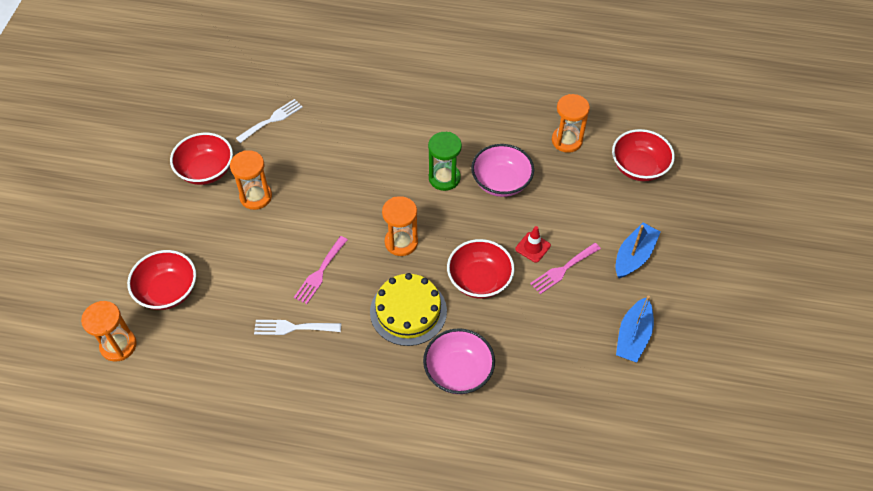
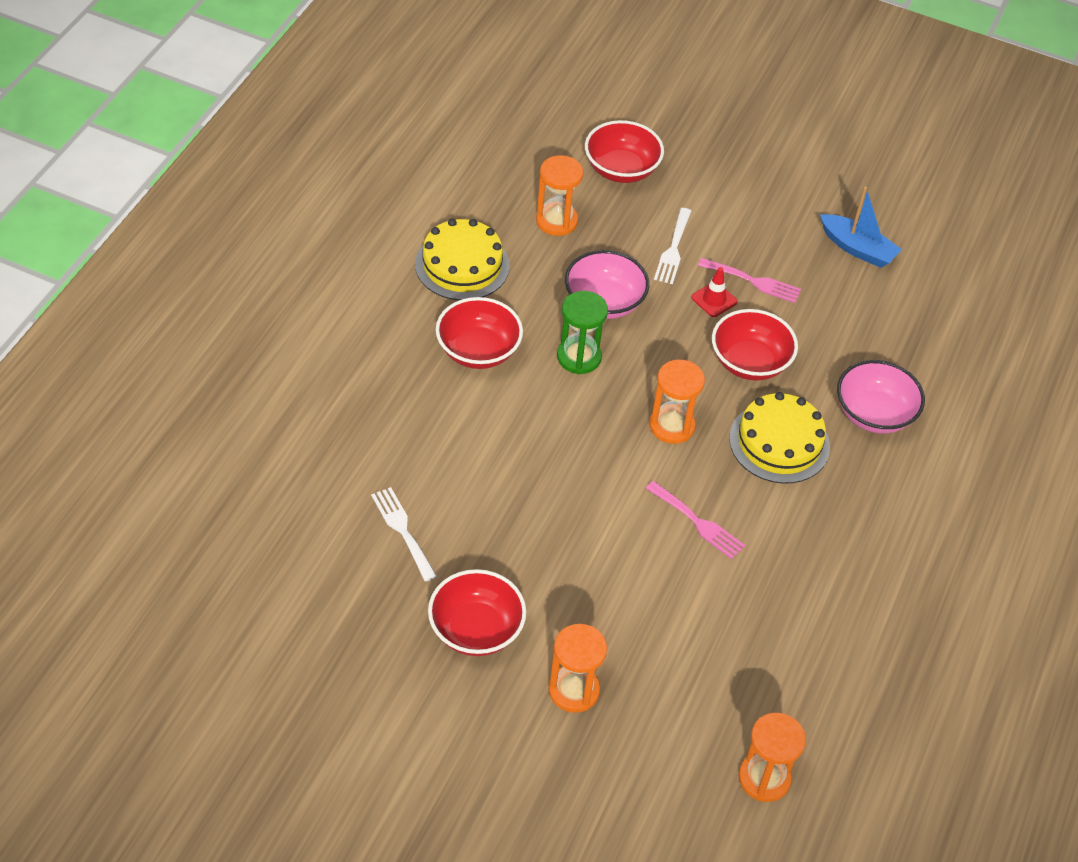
camera: 80 degrees left, 5 degrees down
red bowl [127,250,196,310] -> red bowl moved to [436,297,523,369]
orange hourglass [230,150,272,210] -> orange hourglass moved to [549,624,607,713]
white fork [254,320,341,335] -> white fork moved to [654,208,691,284]
pink fork [530,243,601,294] -> pink fork turned 45 degrees counterclockwise [698,258,801,303]
blue boat [615,223,661,278] -> none
none -> yellow cake [415,219,510,300]

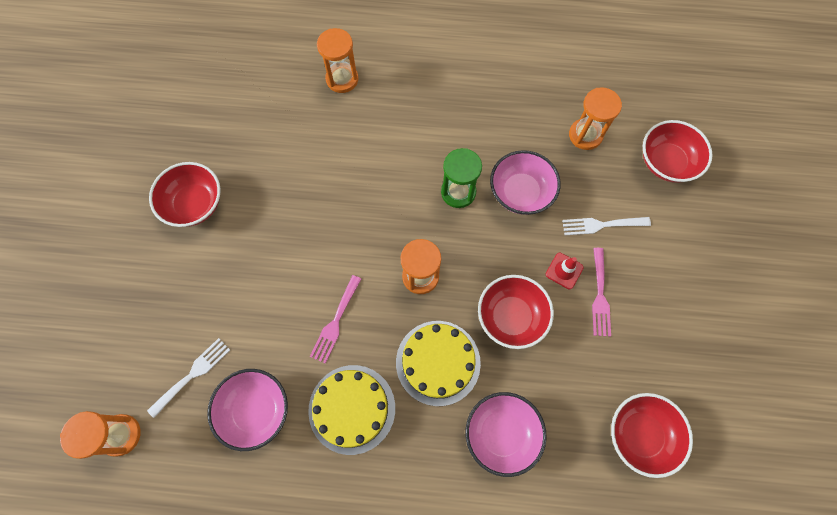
camera: 75 degrees right, 20 degrees up
white fork [371,487,437,582] -> white fork moved to [147,338,230,418]
yellow cake [415,219,510,300] -> yellow cake moved to [308,365,395,455]
red bowl [436,297,523,369] -> red bowl moved to [611,393,693,478]
orange hourglass [549,624,607,713] -> orange hourglass moved to [317,28,358,93]
blue boat [820,186,902,268] -> none
none -> pink bowl [207,369,288,451]

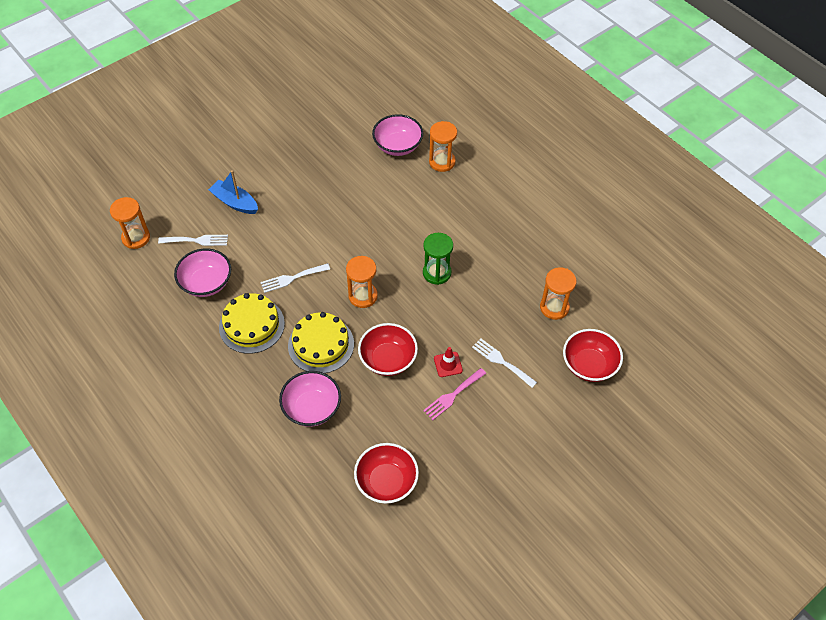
camera: 45 degrees right, 15 degrees down
red bowl [149,162,220,227] -> none
pink fork [310,275,361,364] -> white fork [260,263,330,293]
pink bowl [490,150,561,215] -> pink bowl moved to [372,114,423,156]
none -> blue boat [208,170,258,214]

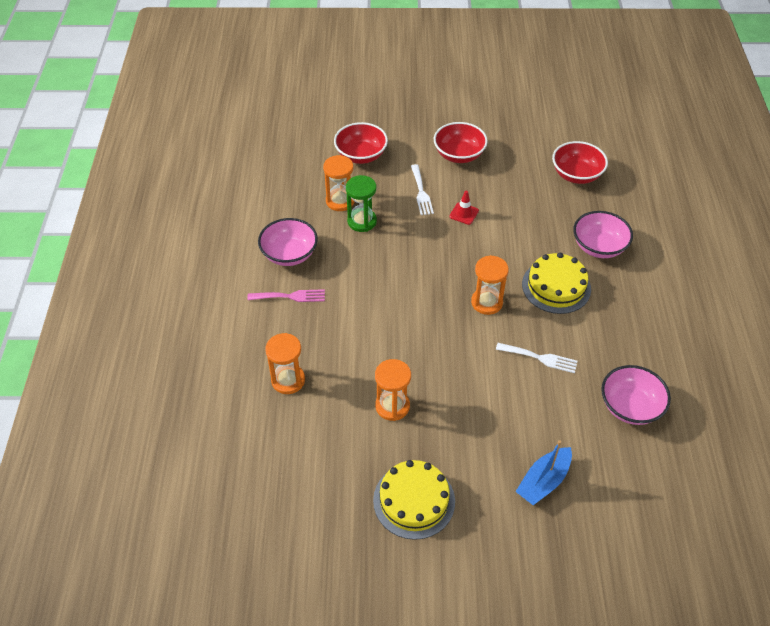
camera: 140 degrees left, 5 degrees down
orange hourglass [110,197,150,249] -> orange hourglass moved to [375,359,411,421]
white fork [158,235,228,246] -> none
blue boat [208,170,258,214] -> blue boat turned 60 degrees clockwise [515,440,572,505]
yellow cake [219,293,285,354] -> yellow cake moved to [373,460,455,540]
red bowl [358,323,418,376] -> red bowl moved to [434,122,488,163]
pink bowl [372,114,423,156] -> pink bowl moved to [258,218,318,266]
green hourglass [423,233,453,285] -> green hourglass moved to [346,175,377,232]
pink fork [423,368,486,420] -> pink fork moved to [247,289,325,302]

